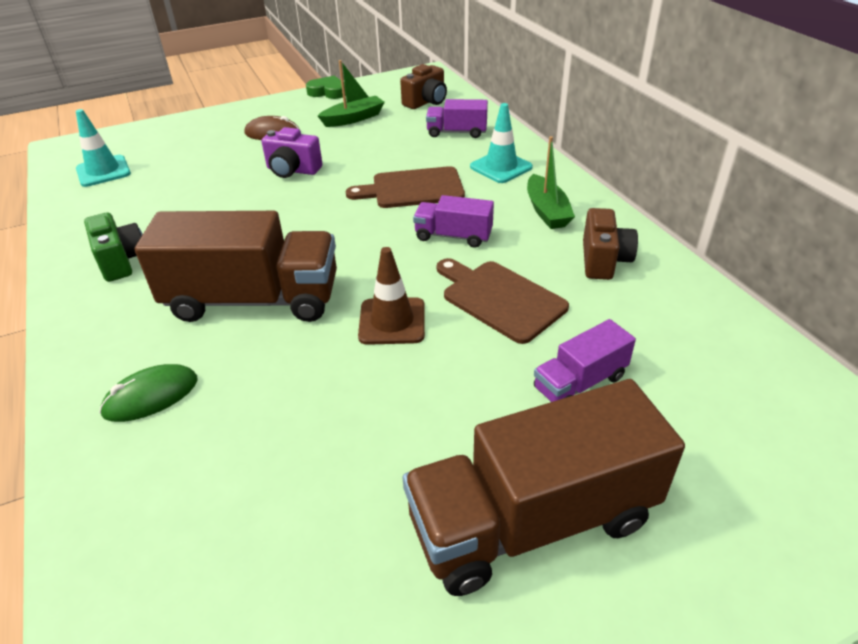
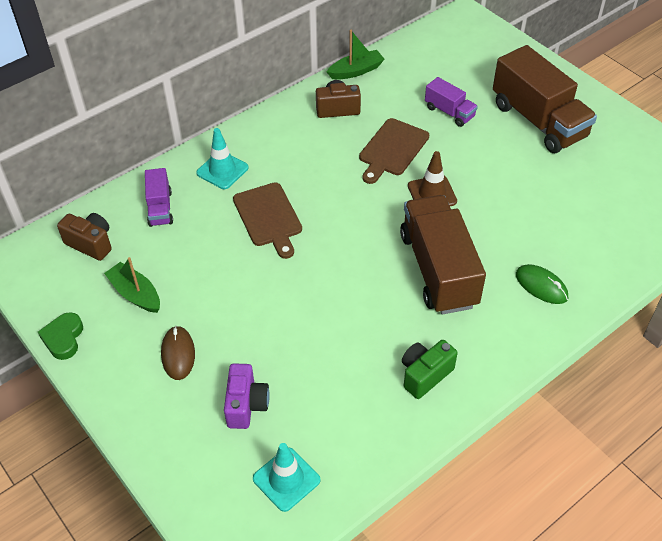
camera: 105 degrees left, 10 degrees up
purple camera [261,127,322,178] -> purple camera moved to [224,363,270,429]
purple truck [413,195,494,248] -> none
green boat [527,136,575,229] -> green boat moved to [327,30,384,80]

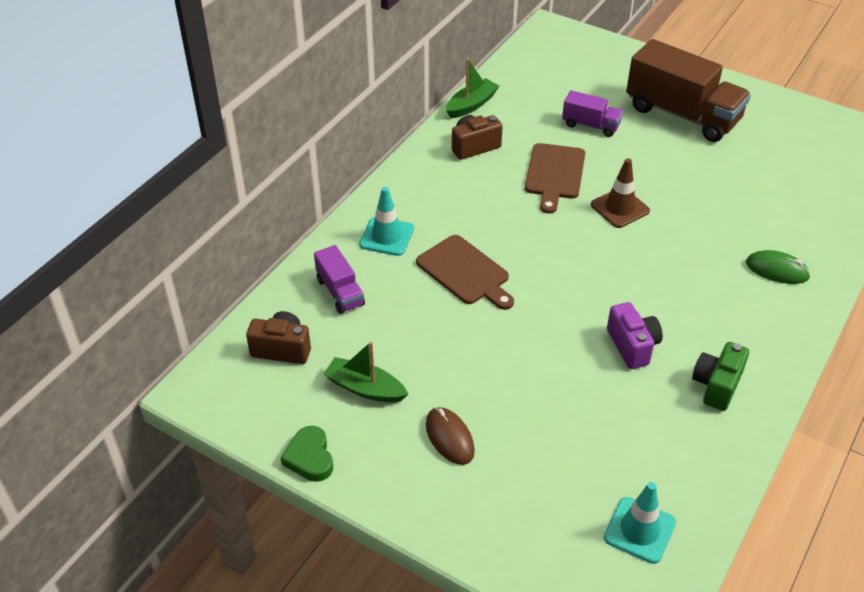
camera: 20 degrees left, 5 degrees down
purple camera [224,363,270,429] -> purple camera moved to [607,302,663,369]
brown truck [400,195,486,315] -> none

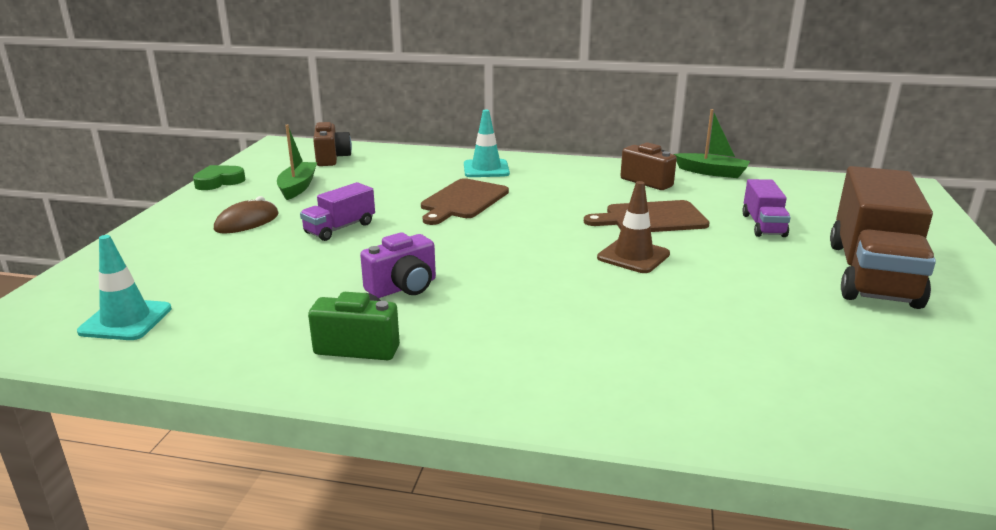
camera: 70 degrees right, 20 degrees down
purple truck [314,245,365,314] -> purple truck moved to [300,182,375,241]
green mouse [746,250,810,284] -> none

